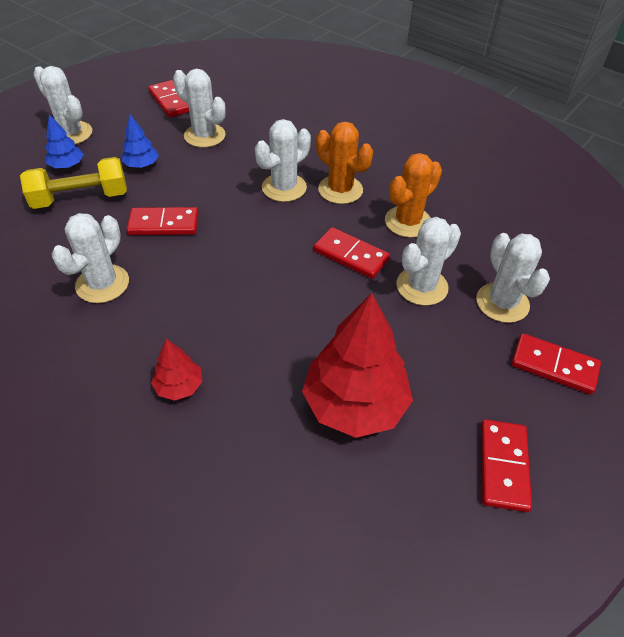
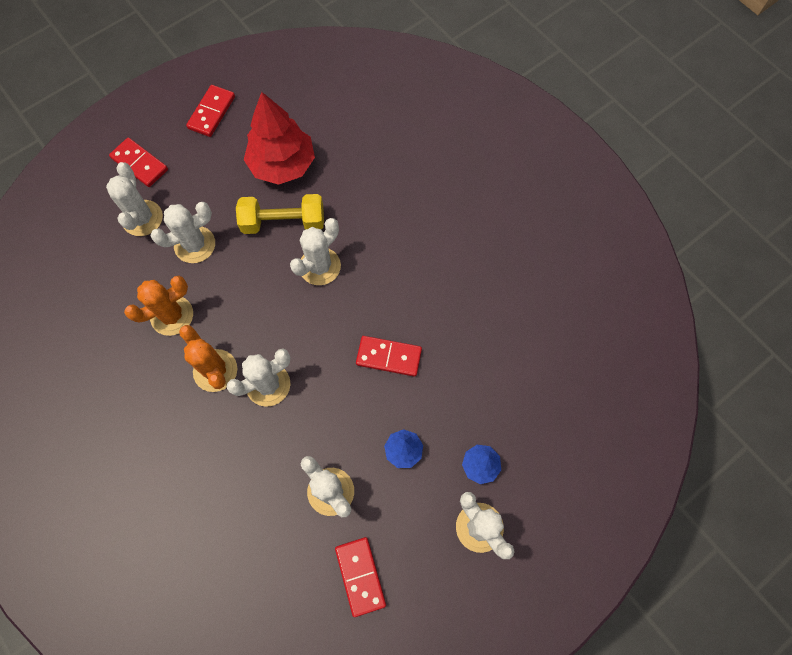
camera: 165 degrees left, 20 degrees up
yellow dumbbell [20,157,127,209] -> yellow dumbbell moved to [236,194,324,234]
white cactus [51,213,129,303] -> white cactus moved to [290,218,341,285]
red tree [151,338,203,401] -> none
red domino [314,227,390,279] -> none

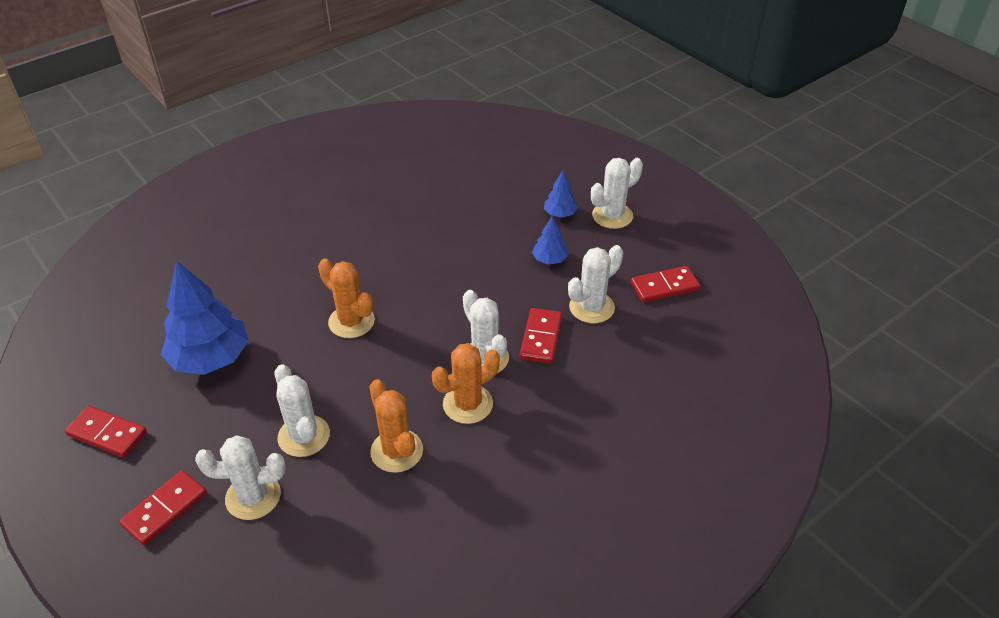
camera: 90 degrees left, 25 degrees down
yellow dumbbell [236,194,324,234] -> none
red tree [244,92,315,185] -> blue tree [161,261,249,375]
white cactus [290,218,341,285] -> orange cactus [318,258,375,338]
red domino [356,336,422,377] -> red domino moved to [520,308,562,364]

